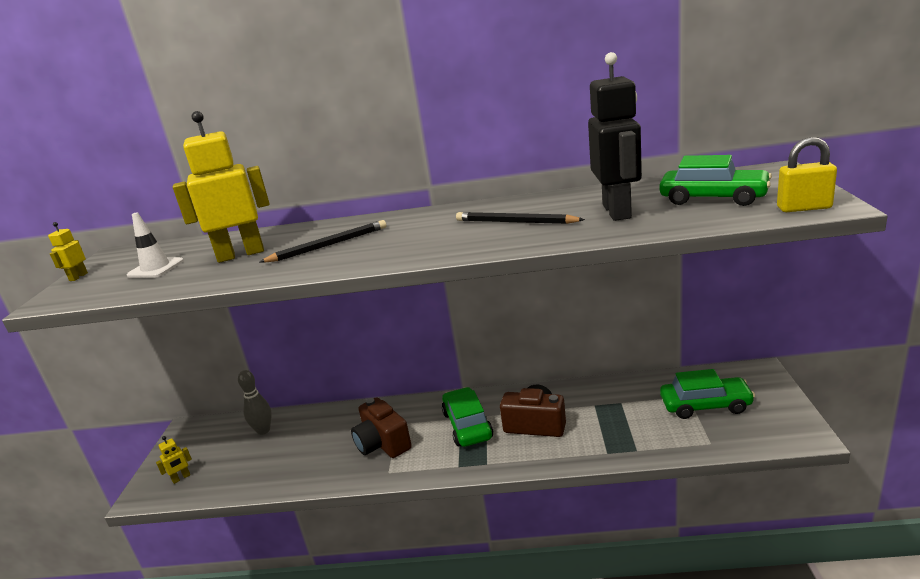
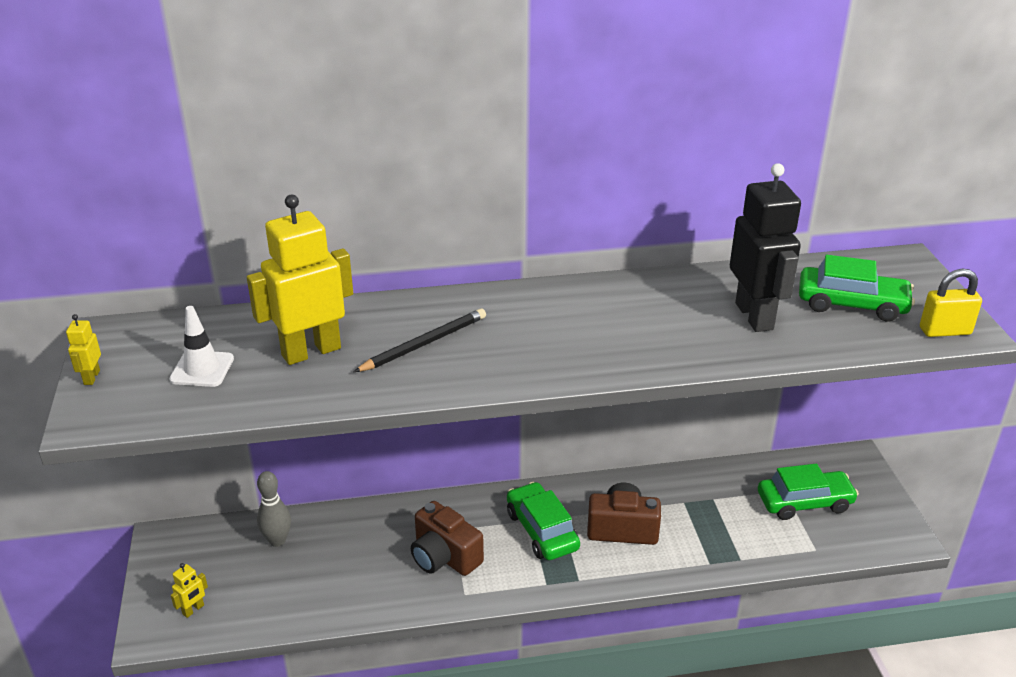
camera: 15 degrees left, 10 degrees up
black pencil [456,212,585,224] -> none

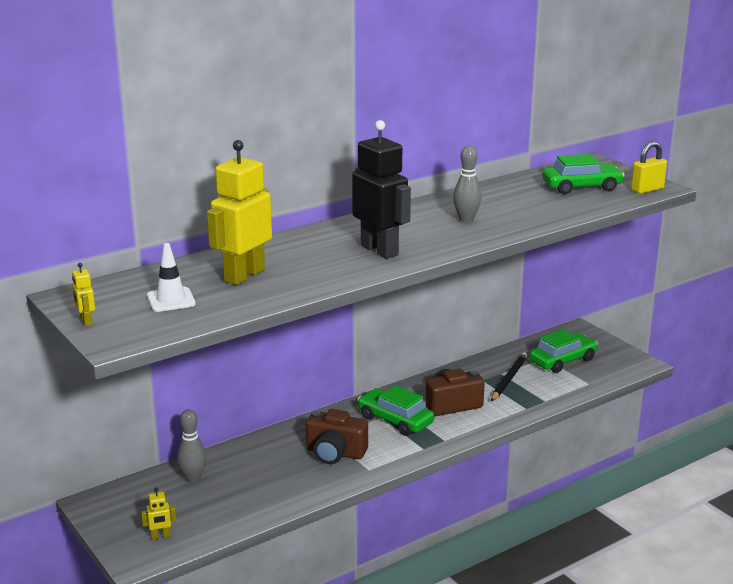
camera: 25 degrees left, 10 degrees down
yellow robot [171,563,208,618] -> yellow robot turned 60 degrees clockwise [141,487,176,540]
black pencil [354,308,486,372] -> black pencil moved to [491,353,528,401]
black robot [730,163,801,332] -> black robot moved to [352,120,411,259]
none -> grey bowling pin [453,146,482,222]

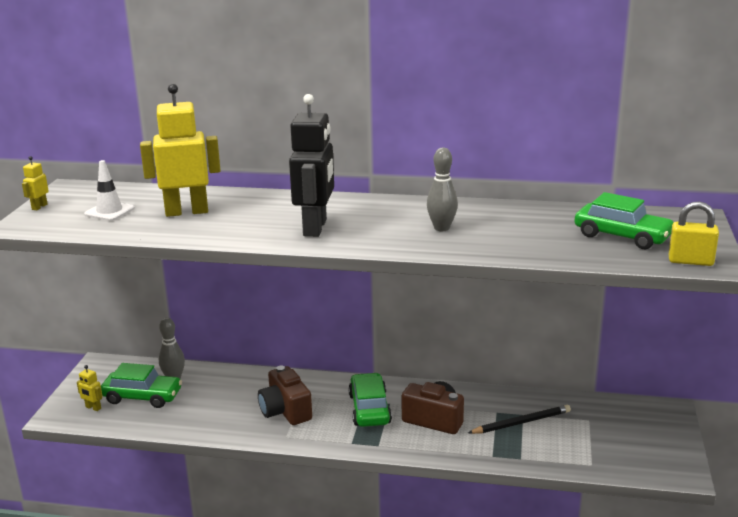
camera: 45 degrees right, 0 degrees up
green car [529,329,598,373] -> green car moved to [101,363,182,408]

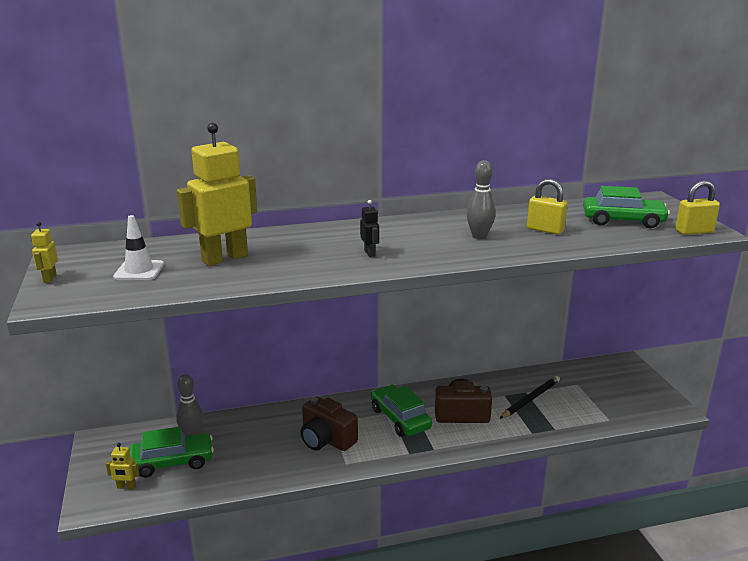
camera: 25 degrees left, 0 degrees up
black robot [289,94,334,237] -> black robot [360,200,379,257], size x0.42
none -> yellow padlock [527,179,568,235]

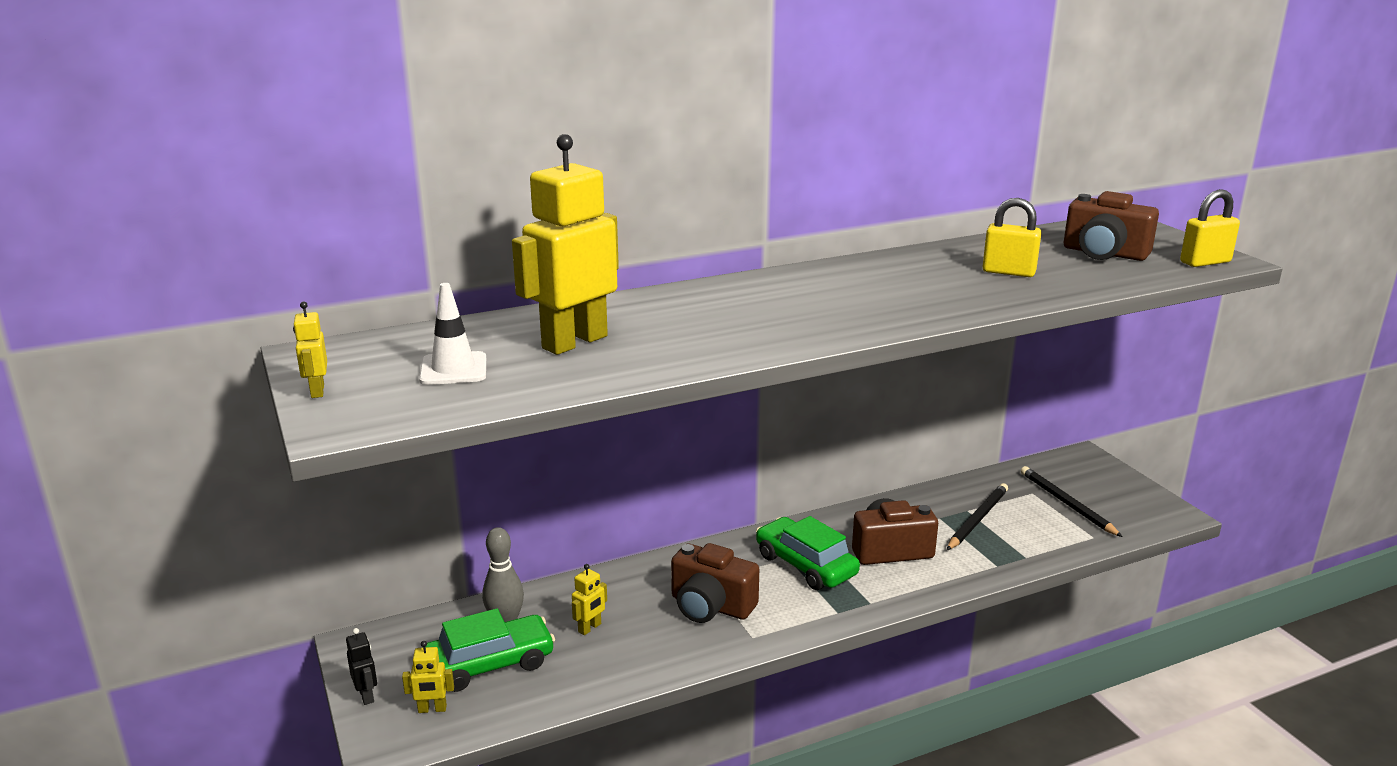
camera: 10 degrees left, 0 degrees up
black robot [360,200,379,257] -> black robot moved to [346,628,377,705]
grey bowling pin [467,160,496,239] -> none
green car [583,186,670,228] -> brown camera [1064,191,1159,261]
none -> yellow robot [572,564,607,635]
none -> black pencil [1021,466,1123,537]

